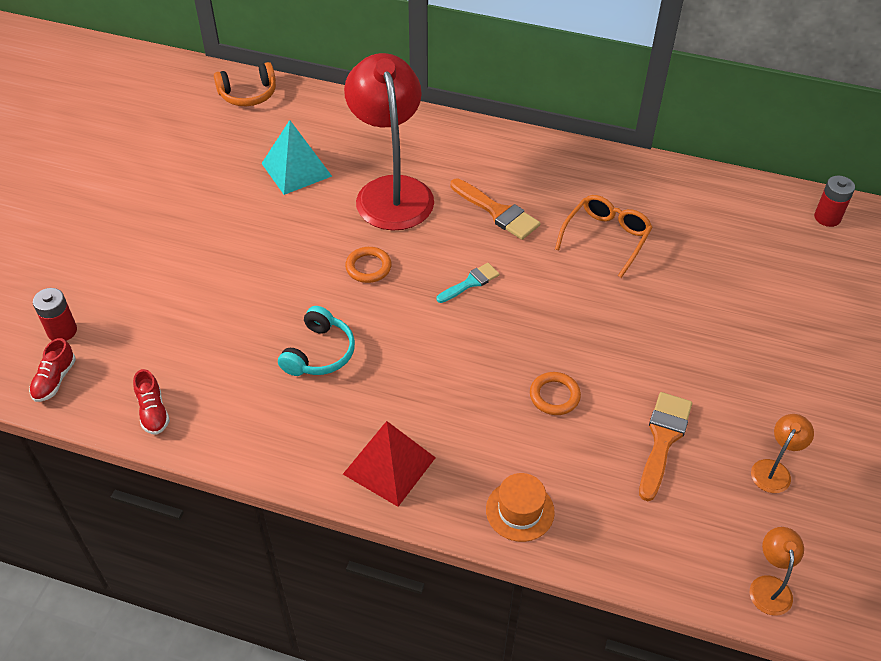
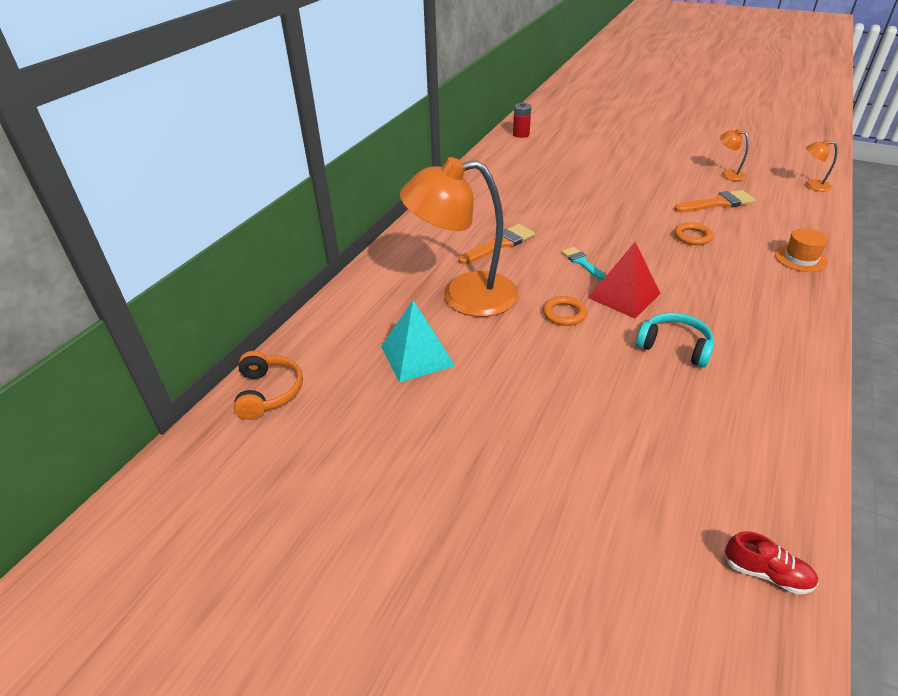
camera: 80 degrees left, 10 degrees down
red battery [33,288,77,341] -> none
red shoe [133,369,170,435] -> none
red pyramid [343,421,436,507] -> red pyramid moved to [588,242,661,318]
red lamp [344,53,434,230] -> orange lamp [400,157,518,317]
orange glasses [555,195,653,278] -> none
orange brush [639,392,692,501] -> orange brush turned 135 degrees clockwise [674,190,756,212]

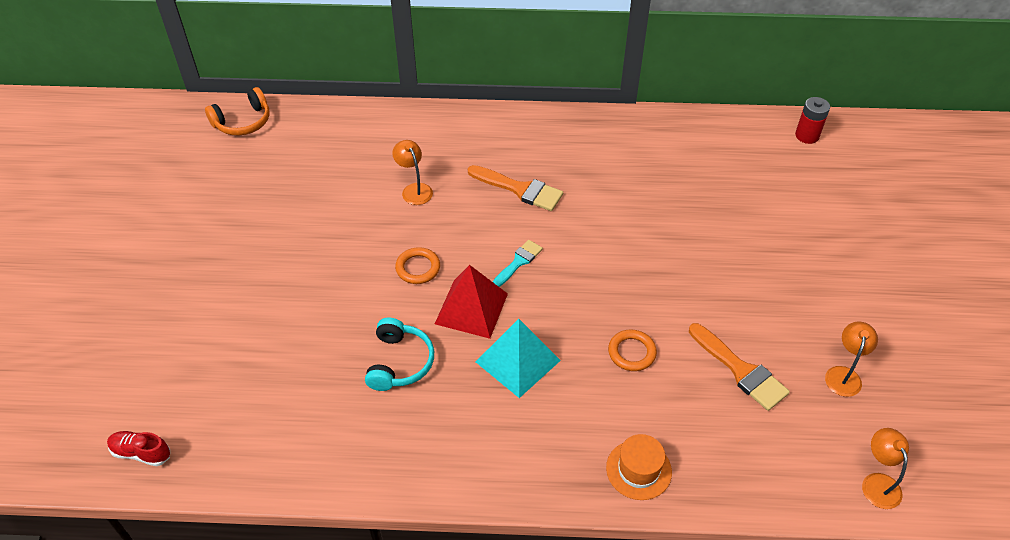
camera: 65 degrees right, 10 degrees up
turquoise pyramid [381,300,455,383] -> turquoise pyramid moved to [476,319,561,398]
orange lamp [400,157,518,317] -> orange lamp [392,140,433,205], size x0.41
red shoe [724,531,819,594] -> red shoe turned 105 degrees clockwise [107,431,170,466]

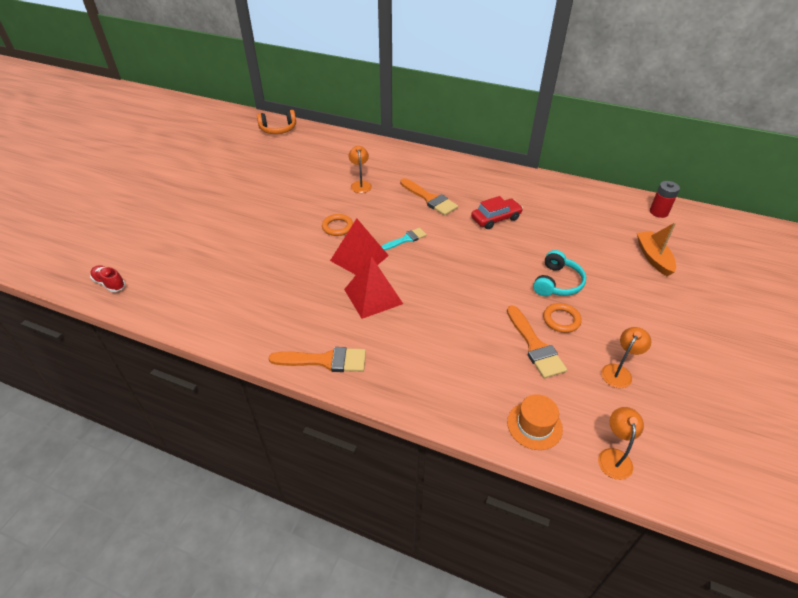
camera: 20 degrees right, 5 degrees down
turquoise headphones [365,318,434,391] -> turquoise headphones moved to [533,250,586,296]
turquoise pyramid [476,319,561,398] -> red pyramid [344,256,403,319]
orange hat [606,434,672,500] -> orange hat moved to [507,394,563,450]
orange ring [608,329,657,371] -> orange ring moved to [543,303,582,333]
none -> orange brush [269,347,366,372]
none -> red car [471,196,523,229]
none -> orange boat [637,222,676,276]

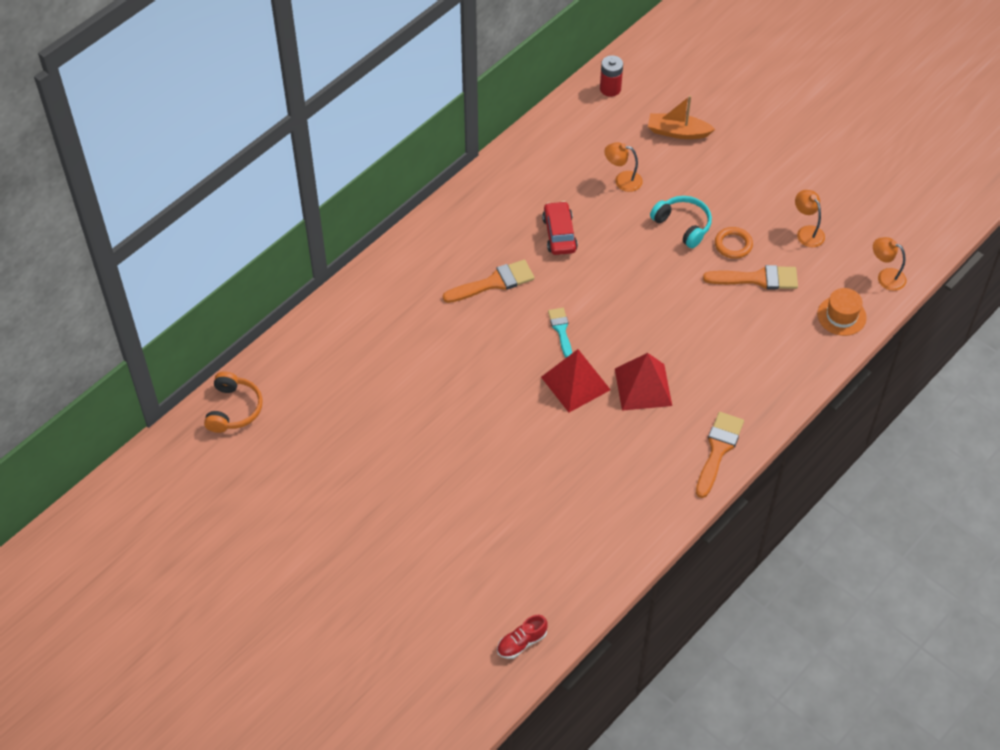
camera: 70 degrees left, 10 degrees up
orange ring [322,214,353,236] -> none
orange lamp [349,146,372,193] -> orange lamp moved to [605,142,643,192]

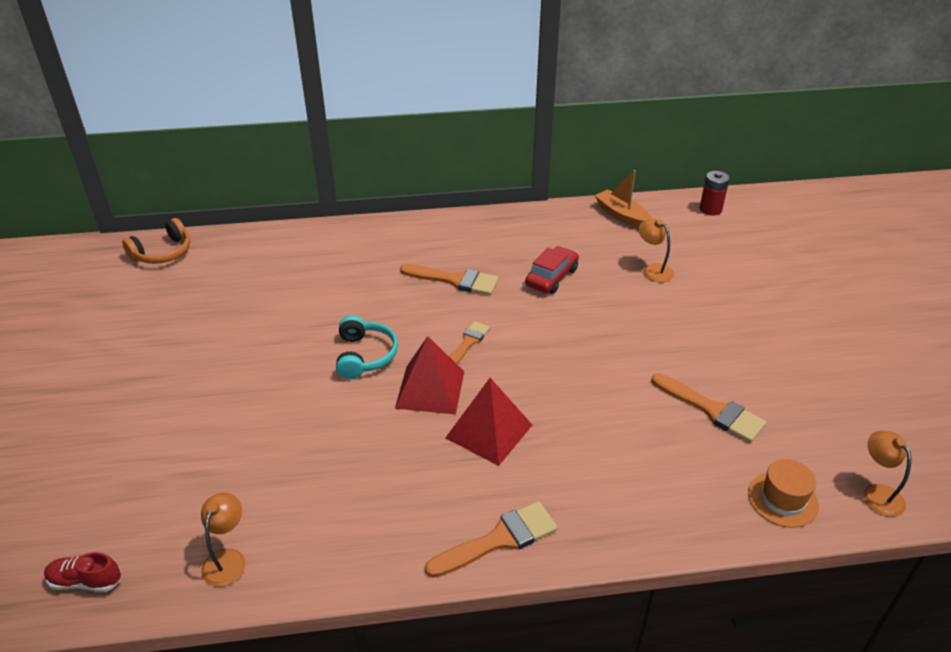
camera: 40 degrees right, 15 degrees down
turquoise brush [548,308,572,358] -> orange brush [450,321,490,364]
orange boat [648,95,715,139] -> orange boat moved to [595,170,652,228]
turquoise headphones [650,196,712,248] -> turquoise headphones moved to [336,315,398,379]
orange ring [715,227,753,259] -> none
orange lamp [795,190,825,247] -> orange lamp moved to [201,493,246,587]

